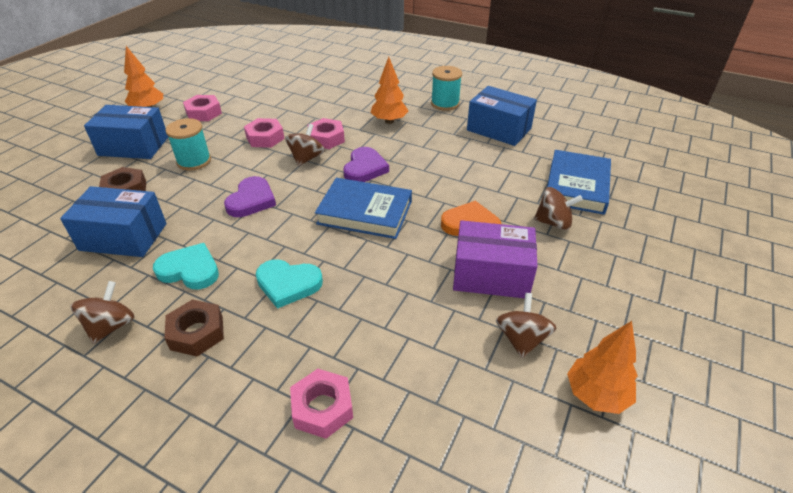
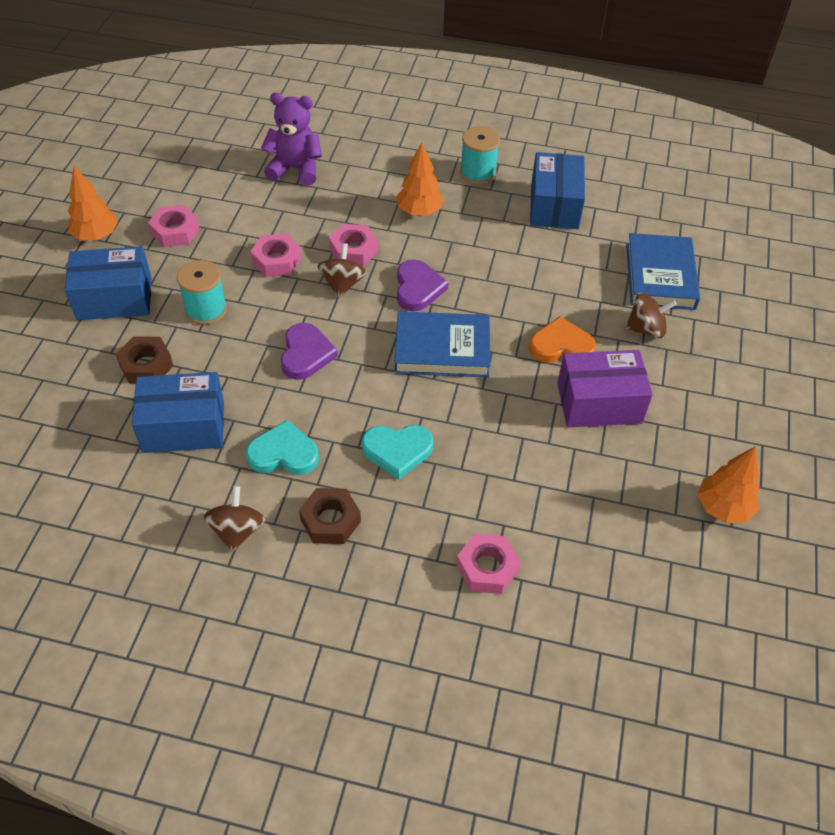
camera: 15 degrees left, 10 degrees up
blue box [467,86,537,146] -> blue box turned 75 degrees clockwise [530,152,585,229]
brown spinning top [496,293,556,358] -> none
none -> purple teddy bear [261,93,322,186]

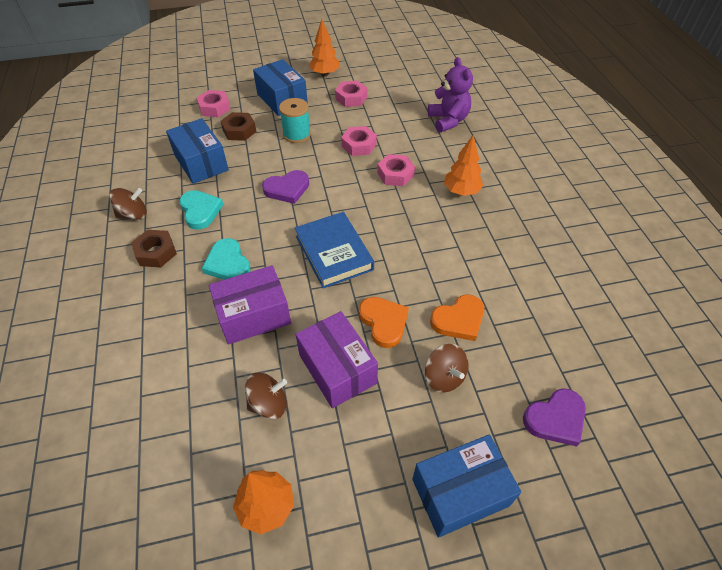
camera: 65 degrees right, 0 degrees up
brown spinning top [317,243,367,298] -> brown spinning top moved to [245,372,287,419]
purple heart [397,259,449,311] -> purple heart moved to [523,388,586,447]
pink nut [456,534,520,594] -> pink nut moved to [197,90,231,117]
turquoise spool [460,126,500,185] -> none
blue box [530,152,585,229] -> blue box moved to [412,434,522,538]
blue book [626,233,700,310] -> none
none -> purple box [209,265,291,345]
none -> orange heart [430,294,484,341]

